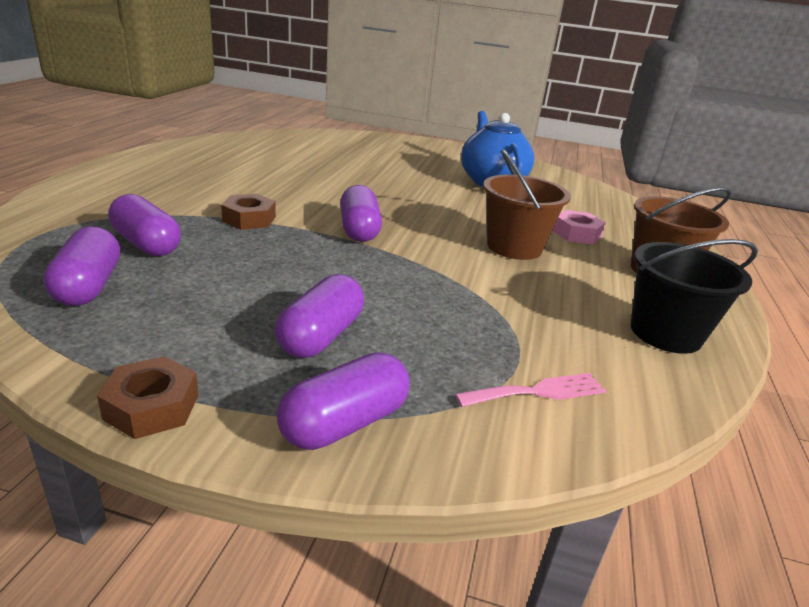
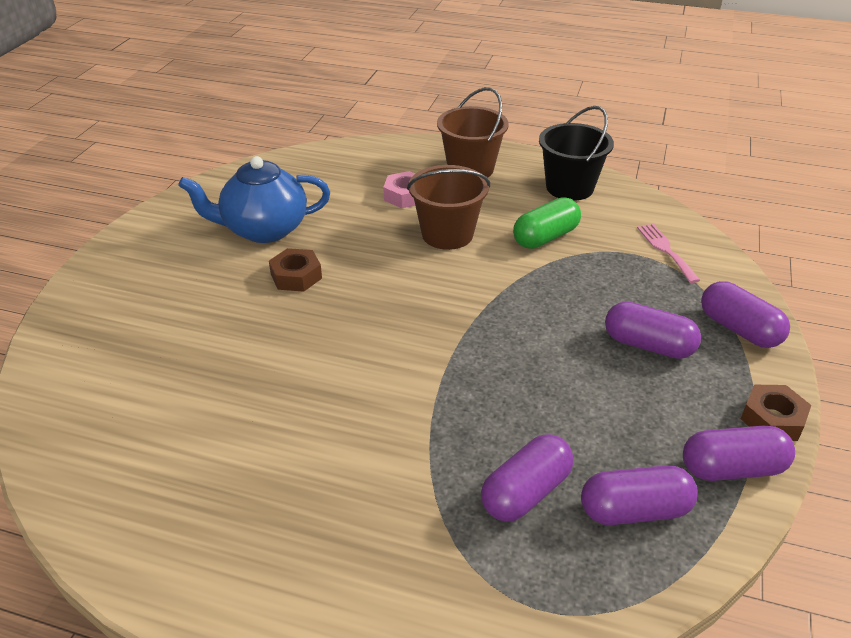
camera: 85 degrees left, 10 degrees up
brown nut [221,194,276,230] -> brown nut moved to [269,248,322,292]
purple capsule [340,185,382,242] -> purple capsule moved to [683,426,795,481]
none -> green capsule [513,197,581,249]

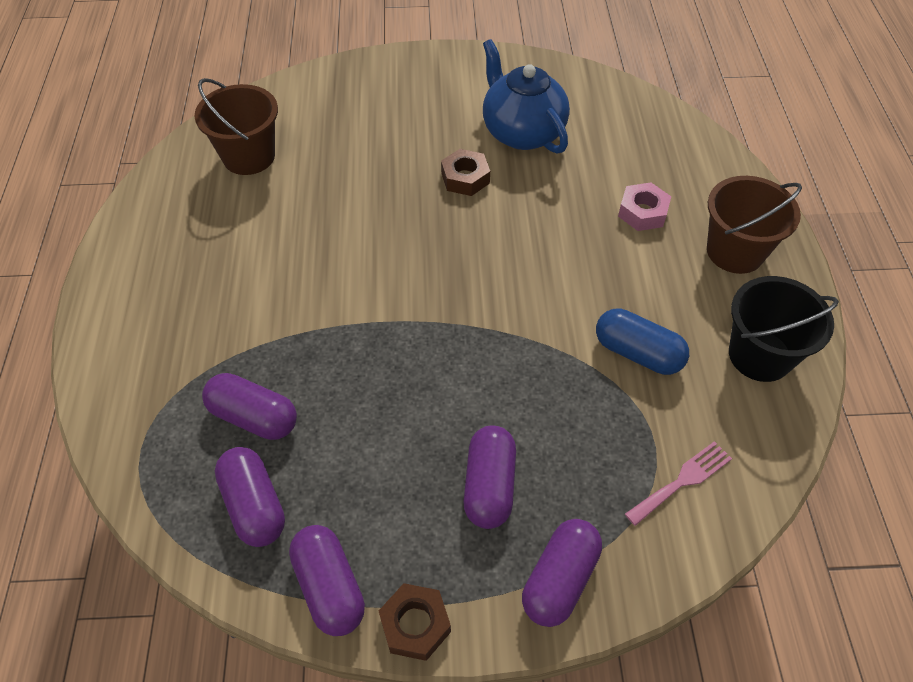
camera: 70 degrees right, 15 degrees up
brown bucket [407,165,490,250] -> brown bucket moved to [194,78,278,175]
green capsule [513,197,581,249] -> blue capsule [596,308,689,375]

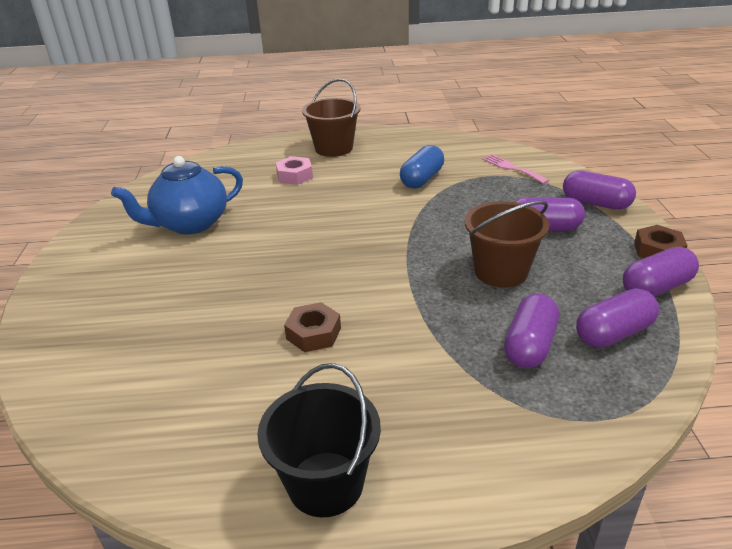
camera: 90 degrees left, 20 degrees down
brown bucket [194,78,278,175] -> brown bucket moved to [464,201,549,287]
brown nut [441,149,490,196] -> brown nut moved to [284,302,341,352]
black bucket [729,276,839,382] -> black bucket moved to [257,363,381,517]

